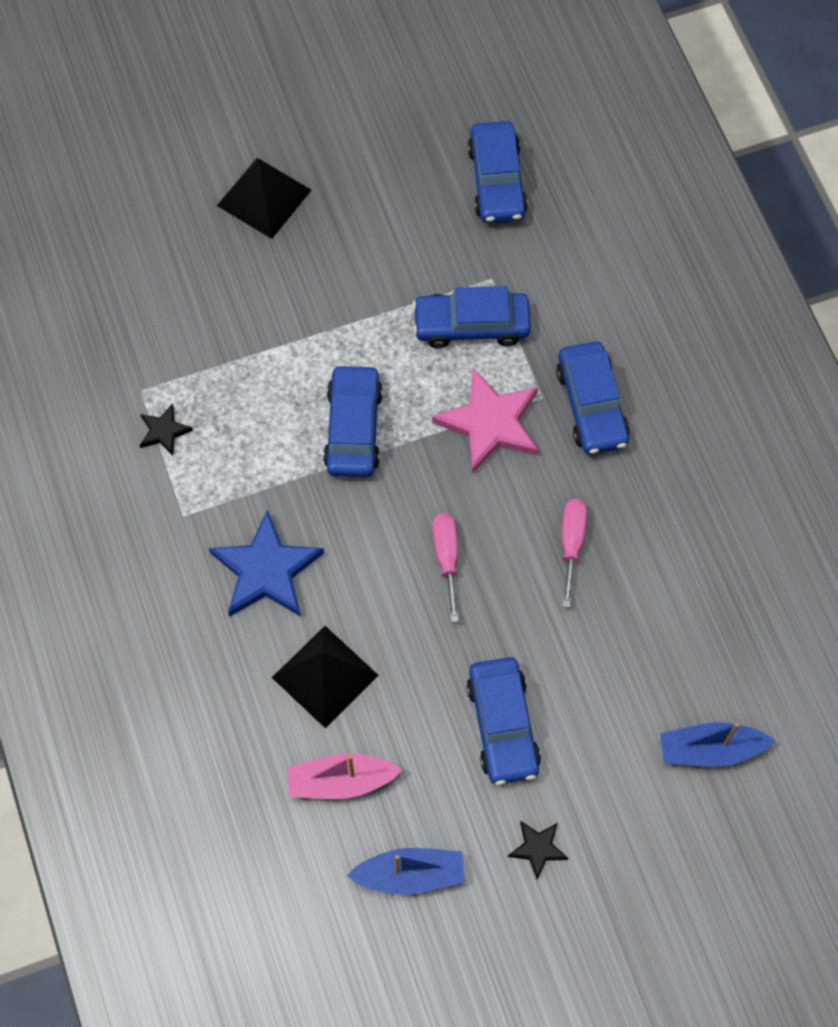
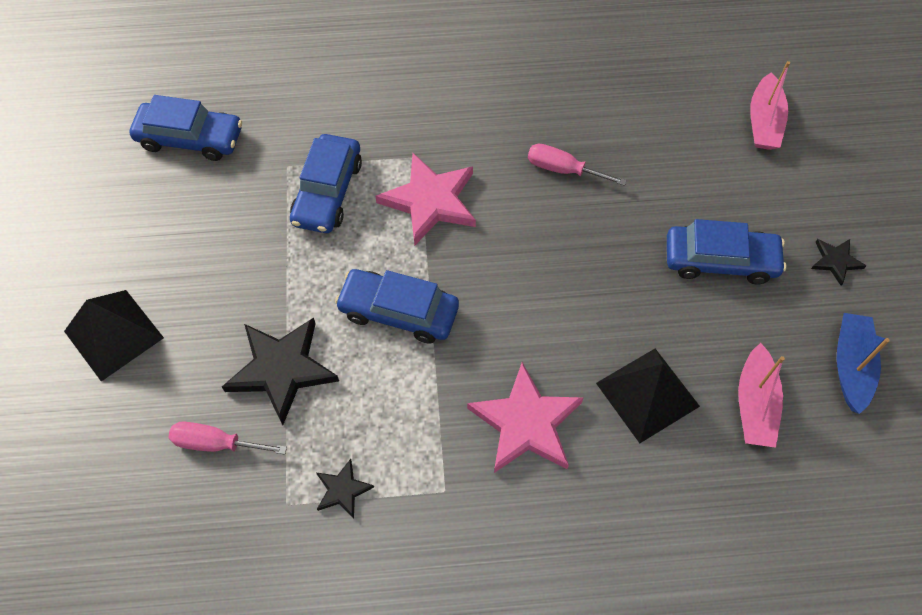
camera: 75 degrees left, 5 degrees down
blue star [209,510,324,617] -> pink star [467,362,584,473]
pink screwdriver [432,513,459,623] -> pink screwdriver moved to [169,422,287,455]
blue car [556,341,630,454] -> none
blue boat [660,722,775,767] -> pink boat [750,61,790,150]
none -> black star [222,318,339,425]

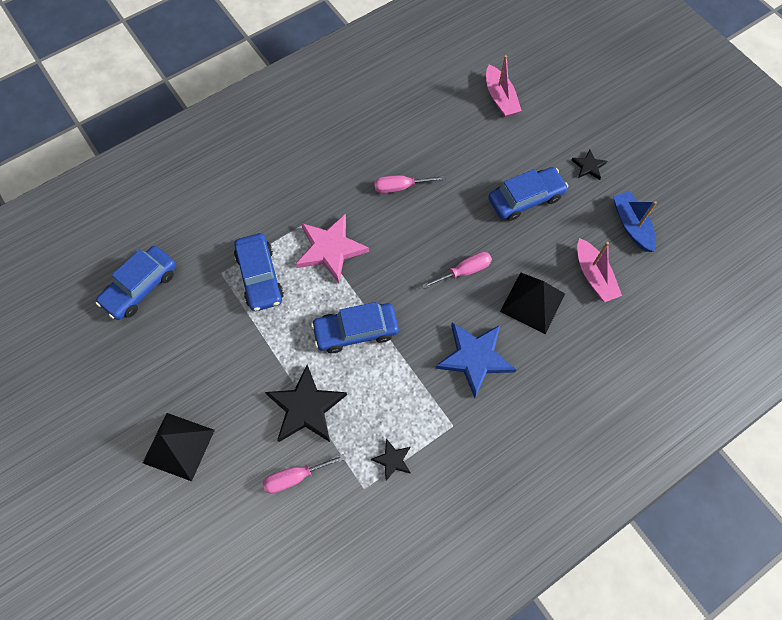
camera: 30 degrees left, 5 degrees up
blue car [130,95,242,161] -> blue car turned 150 degrees clockwise [96,246,176,320]
pink star [467,362,584,473] -> blue star [435,323,516,398]
none -> pink screwdriver [422,252,492,289]

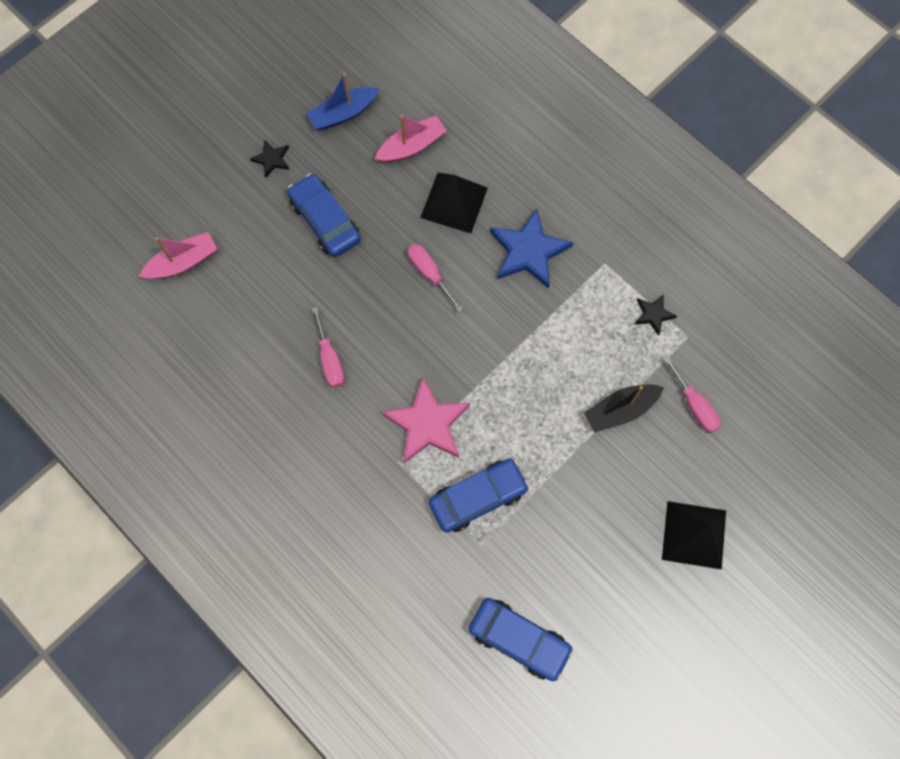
camera: 100 degrees left, 5 degrees up
black star [265,365,347,442] -> black boat [584,385,664,433]
blue car [311,302,399,353] -> none

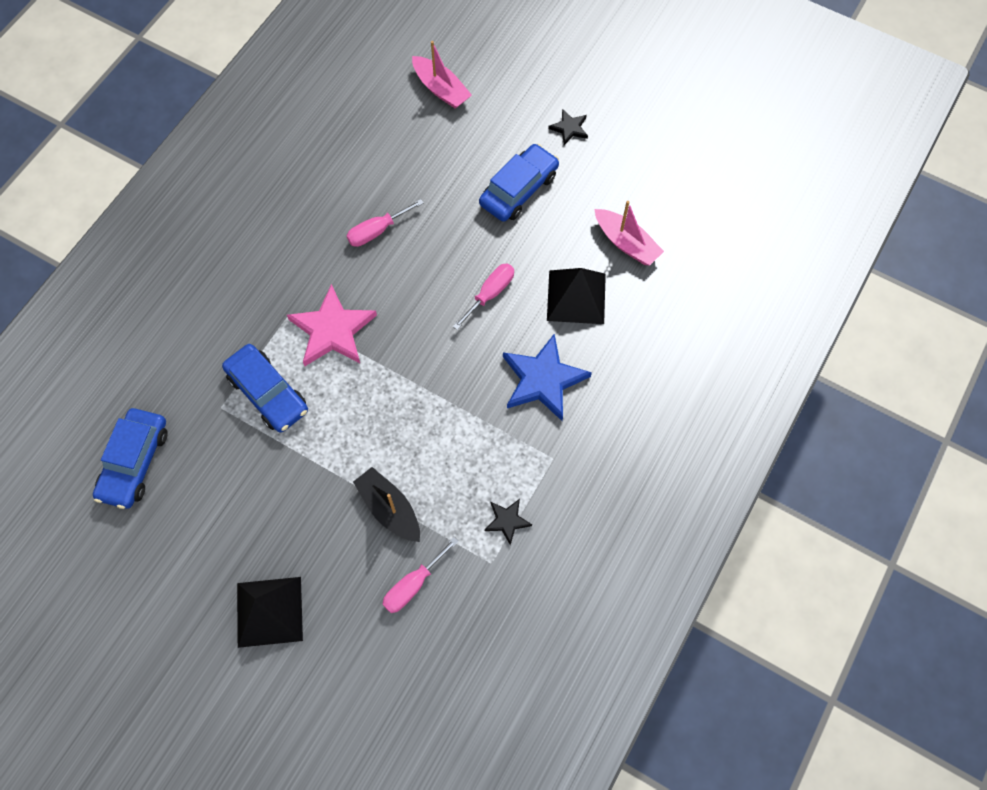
camera: 75 degrees right, 5 degrees down
blue boat [307,73,379,130] -> none

